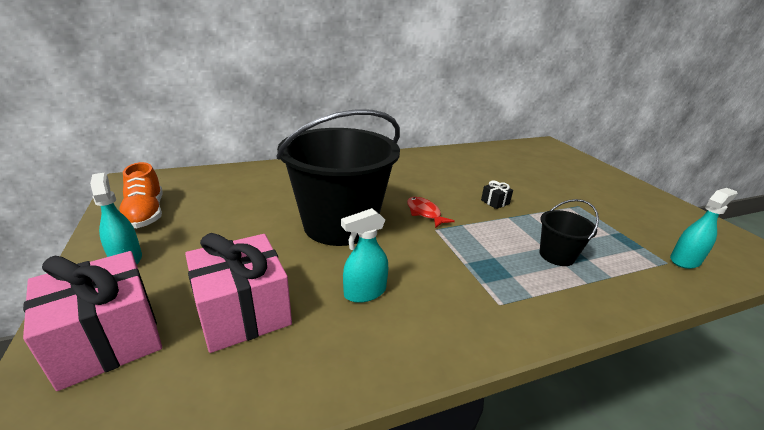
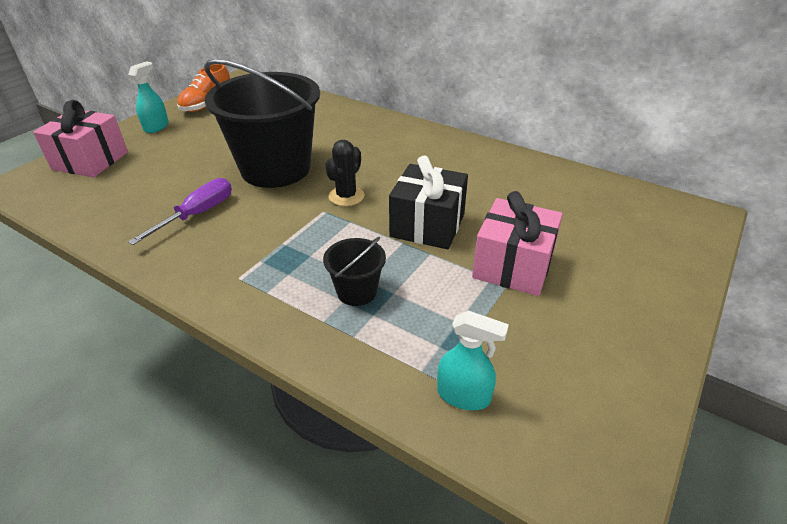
camera: 55 degrees right, 10 degrees up
pink gift [185,233,292,353] -> pink gift moved to [472,191,563,296]
turquoise spray bottle [341,208,388,303] -> purple screwdriver [128,178,232,245]
red fish [407,197,455,228] -> black cactus [325,140,364,206]
black gift [481,181,513,209] -> black gift [389,156,468,249], size x2.36

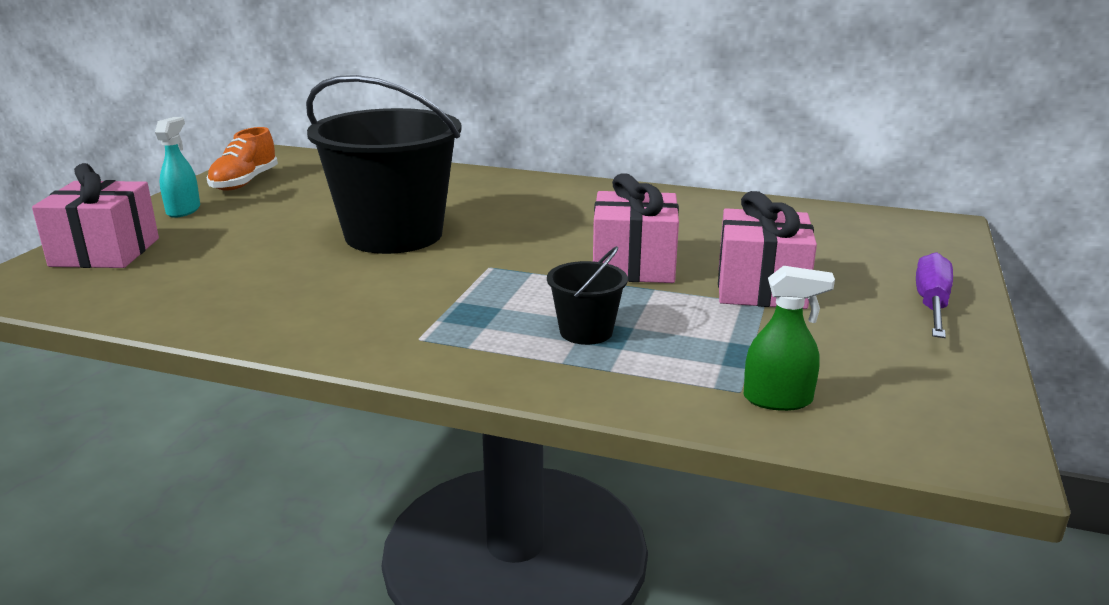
camera: 15 degrees left, 15 degrees down
purple screwdriver [128,178,232,245] -> purple screwdriver moved to [916,252,953,338]
black cactus [325,140,364,206] -> none
black gift [389,156,468,249] -> pink gift [593,174,679,283]
turquoise spray bottle [437,310,509,410] -> green spray bottle [743,266,835,411]

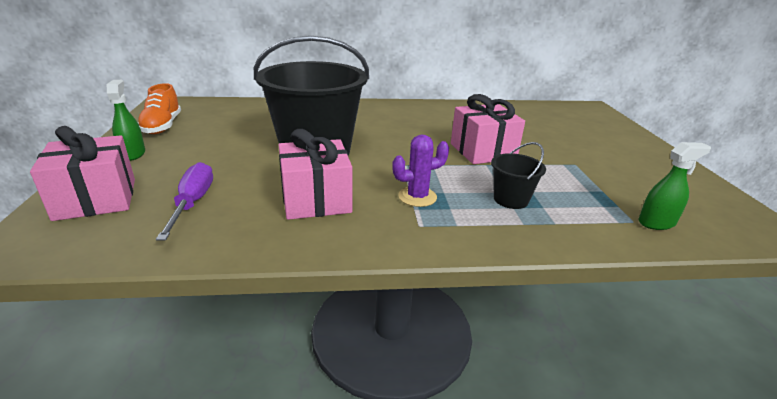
camera: 25 degrees left, 5 degrees up
turquoise spray bottle [155,117,200,218] -> green spray bottle [107,80,145,161]
pink gift [718,191,817,309] -> pink gift moved to [279,129,352,220]
purple screwdriver [916,252,953,338] -> purple screwdriver moved to [156,162,213,241]
none -> purple cactus [392,135,449,207]

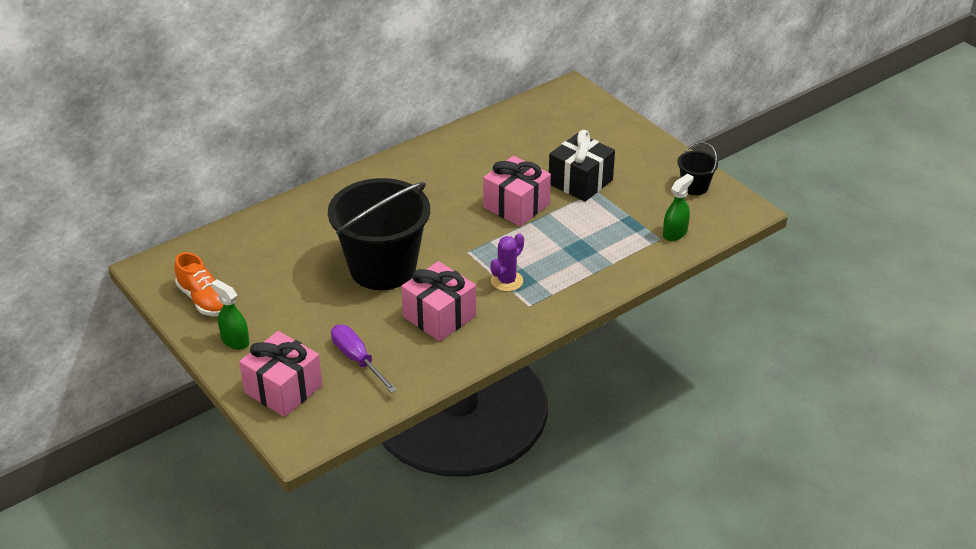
camera: 30 degrees left, 10 degrees up
black bucket [491,142,546,209] -> black bucket moved to [677,142,718,195]
none -> black gift [549,130,615,202]

